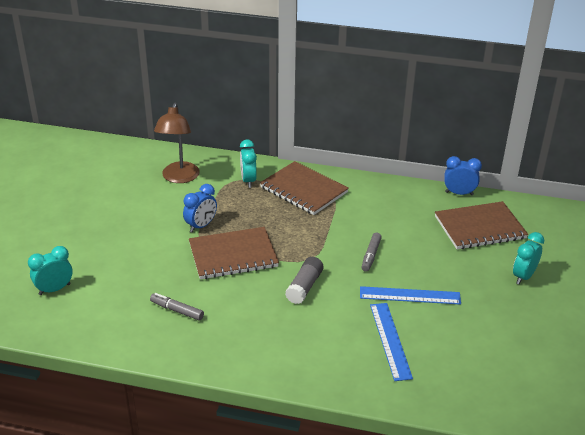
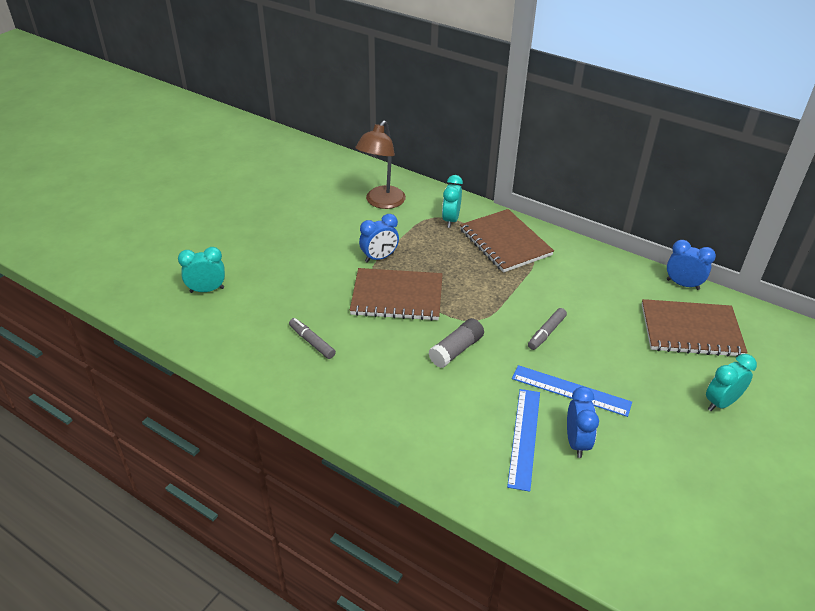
camera: 20 degrees right, 5 degrees up
none -> blue clock [567,387,599,458]

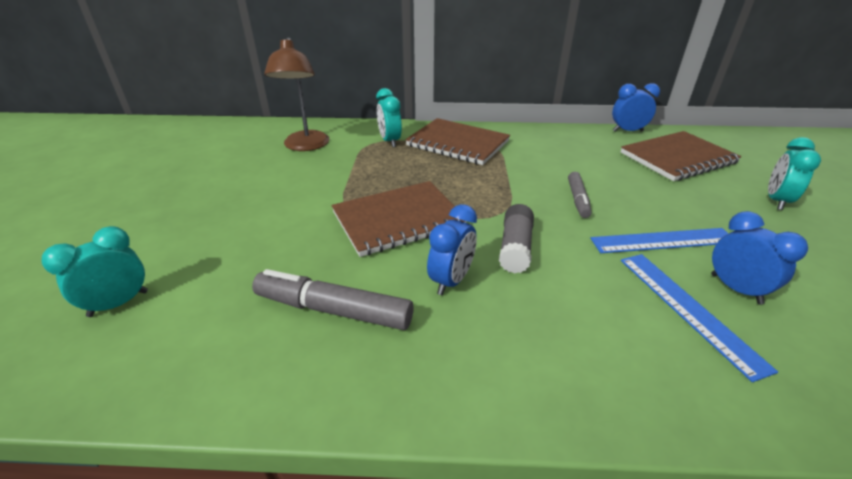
camera: 30 degrees left, 5 degrees down
grey marker [289,318,336,359] -> grey marker [252,269,414,330], size x1.66
blue clock [359,214,399,263] -> blue clock moved to [427,204,477,295]

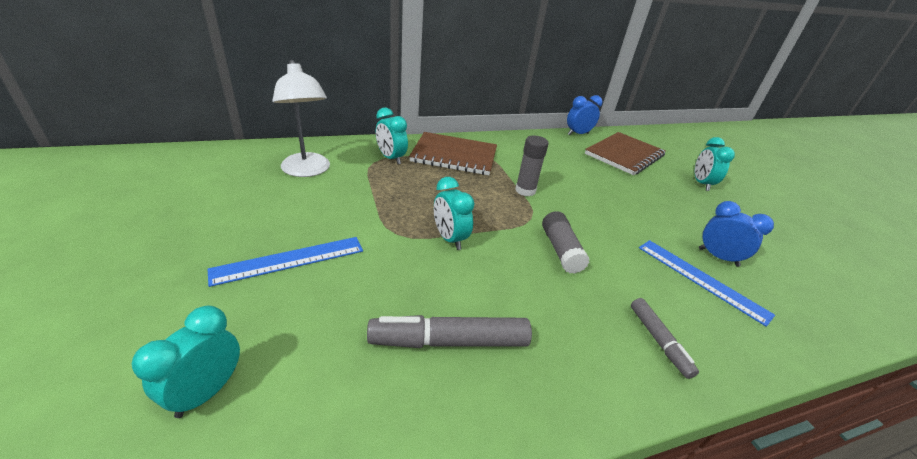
camera: 25 degrees left, 0 degrees up
brown lamp [264,37,329,151] -> white lamp [272,60,330,177]
brown notebook [332,181,467,257] -> turquoise clock [434,177,474,250]
blue clock [427,204,477,295] -> none
grey marker [568,172,592,218] -> grey marker moved to [631,298,699,379]
blue ruler [590,228,728,253] -> blue ruler moved to [208,237,363,287]
none -> grey glue stick [515,136,549,196]

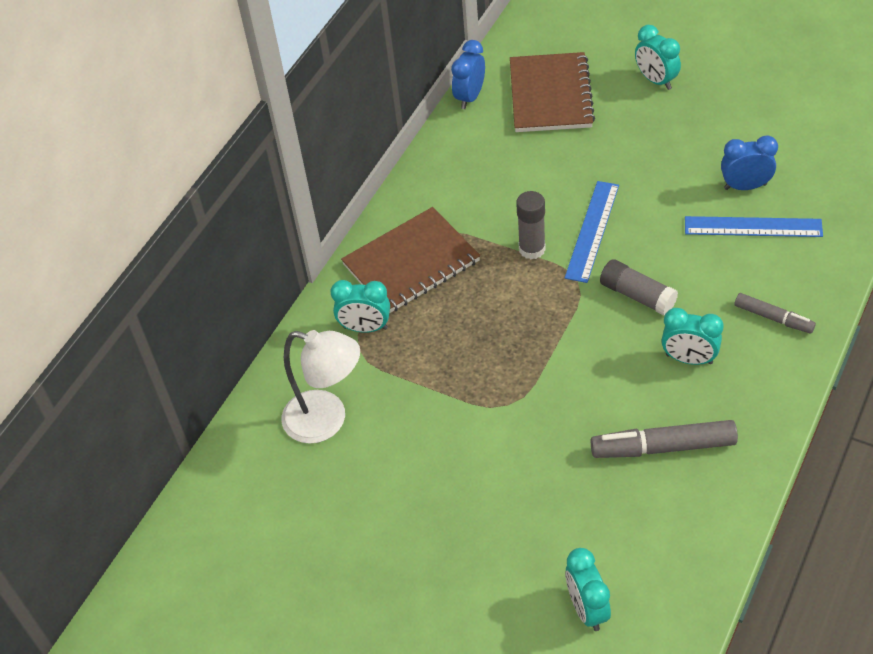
camera: 35 degrees left, 15 degrees up
blue ruler [208,237,363,287] -> blue ruler moved to [565,181,619,283]
grey marker [367,315,532,348] -> grey marker turned 45 degrees clockwise [591,420,738,458]
turquoise clock [434,177,474,250] -> turquoise clock moved to [661,308,723,365]

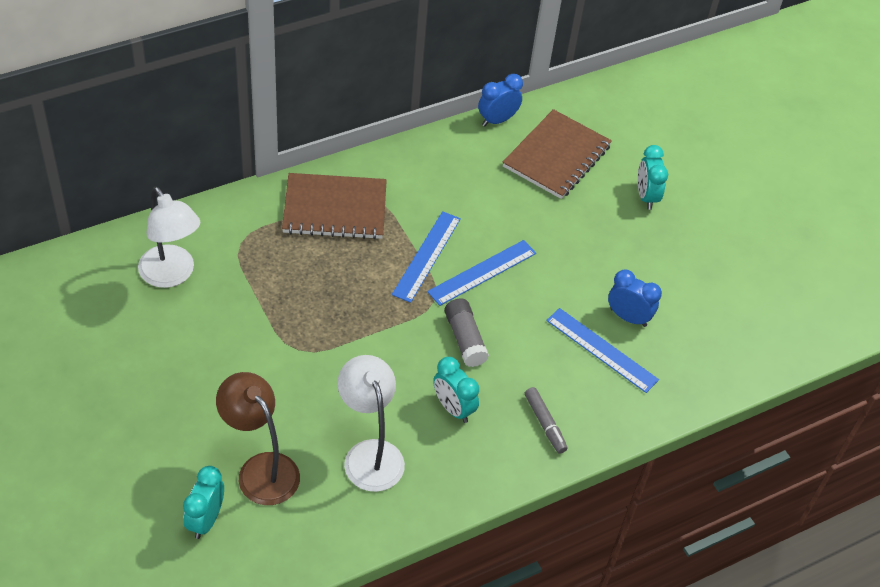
camera: 25 degrees right, 0 degrees up
turquoise clock [331,280,390,333] -> none
grey glue stick [516,191,546,259] -> blue ruler [392,211,461,303]
grey marker [591,420,738,458] -> white lamp [337,355,405,492]
none -> brown lamp [216,372,300,505]

